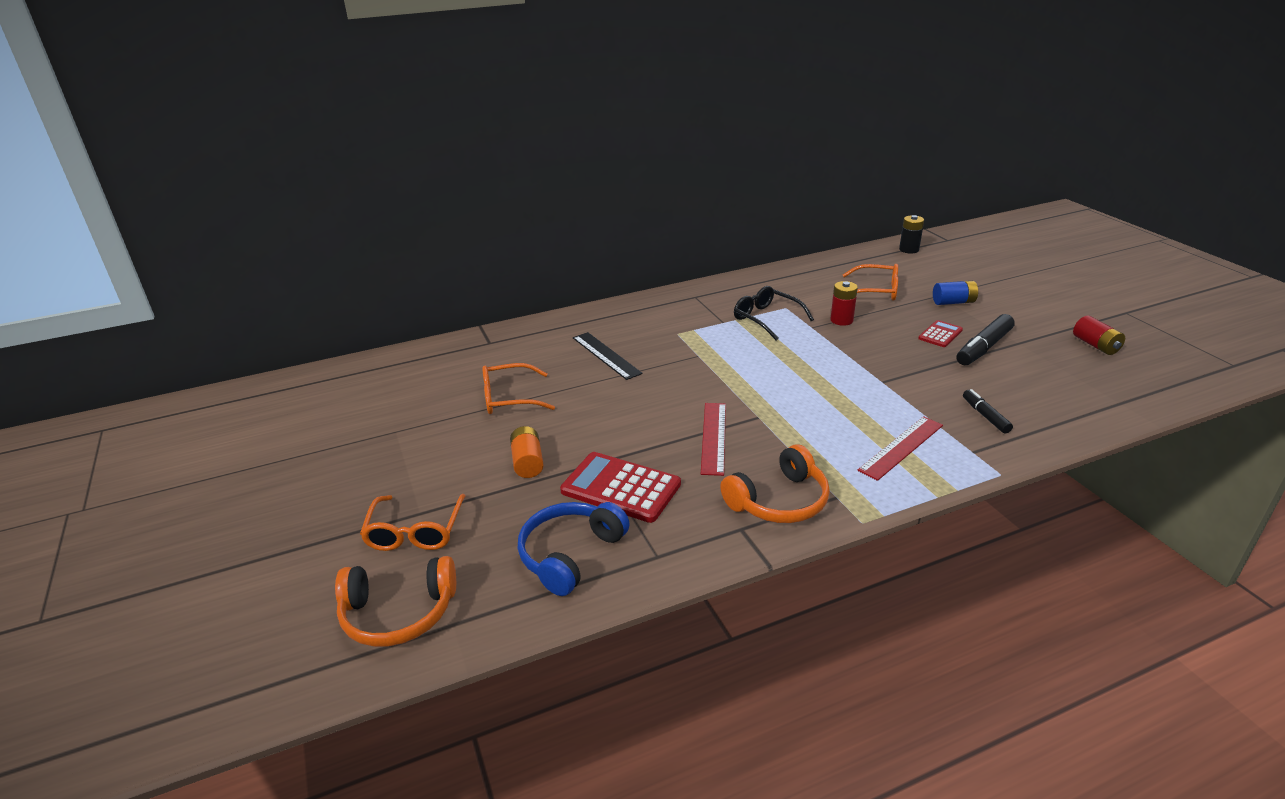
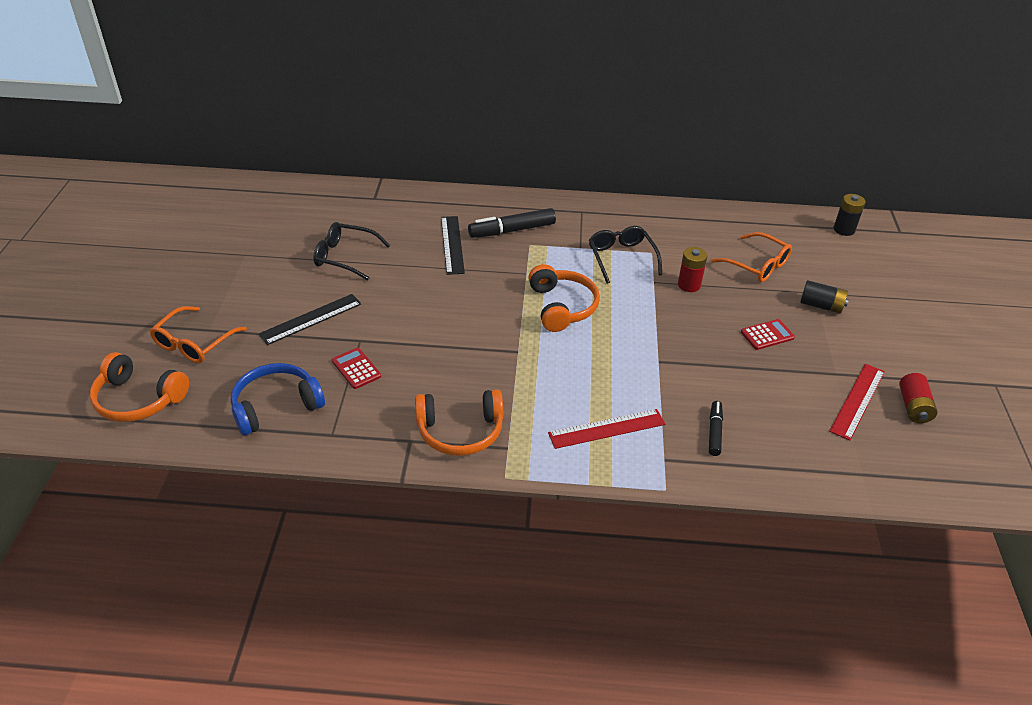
camera: 25 degrees right, 10 degrees up
orange glasses [482,363,555,414] -> black glasses [313,222,390,281]
orange battery [510,426,544,478] -> black ruler [258,294,362,345]
red calculator [560,452,681,523] -> red calculator [332,348,381,389], size x0.54
red ruler [701,403,726,476] -> red ruler moved to [829,364,885,441]
blue battery [933,281,978,305] -> black battery [800,280,849,313]
black marker [957,314,1015,366] -> black marker moved to [468,208,556,238]
none -> orange headphones [528,264,600,332]

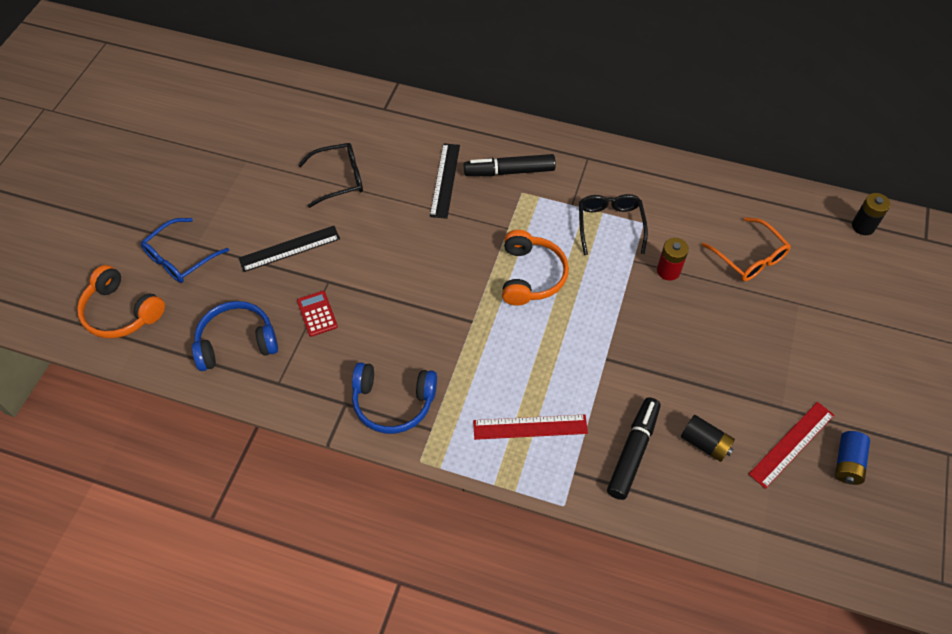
camera: 15 degrees right, 15 degrees up
orange glasses [150,306,247,363] -> blue glasses [141,218,229,283]
black glasses [313,222,390,281] -> black glasses turned 135 degrees clockwise [298,143,363,208]
orange headphones [415,389,503,456] -> blue headphones [352,362,437,434]
black marker [709,401,723,456] -> black marker [607,397,660,500], size x1.70
red calculator [741,319,795,350] -> none
black battery [800,280,849,313] -> black battery moved to [681,415,735,462]
red battery [899,373,938,423] -> blue battery [835,431,870,485]

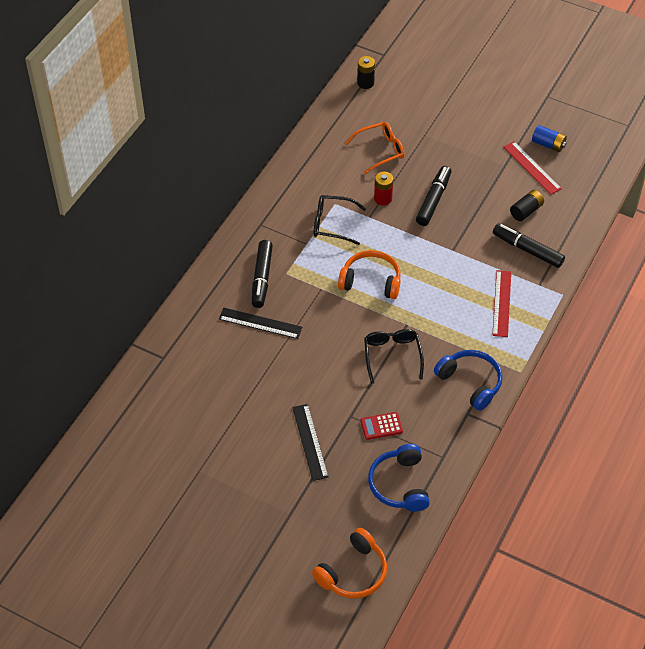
camera: 80 degrees left, 5 degrees down
blue glasses [141,218,229,283] -> none
black glasses [298,143,363,208] -> black glasses moved to [364,329,424,384]
blue headphones [352,362,437,434] -> blue headphones turned 60 degrees counterclockwise [434,350,503,411]
none -> black marker [416,166,451,226]

